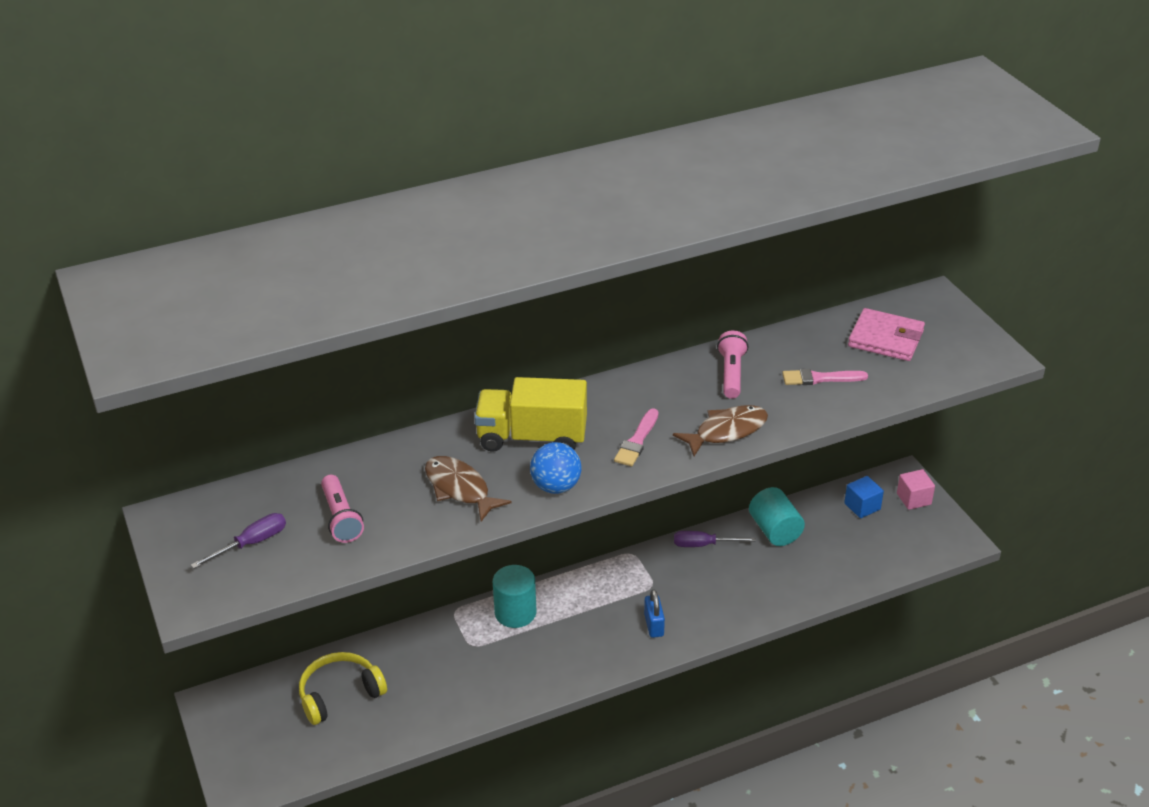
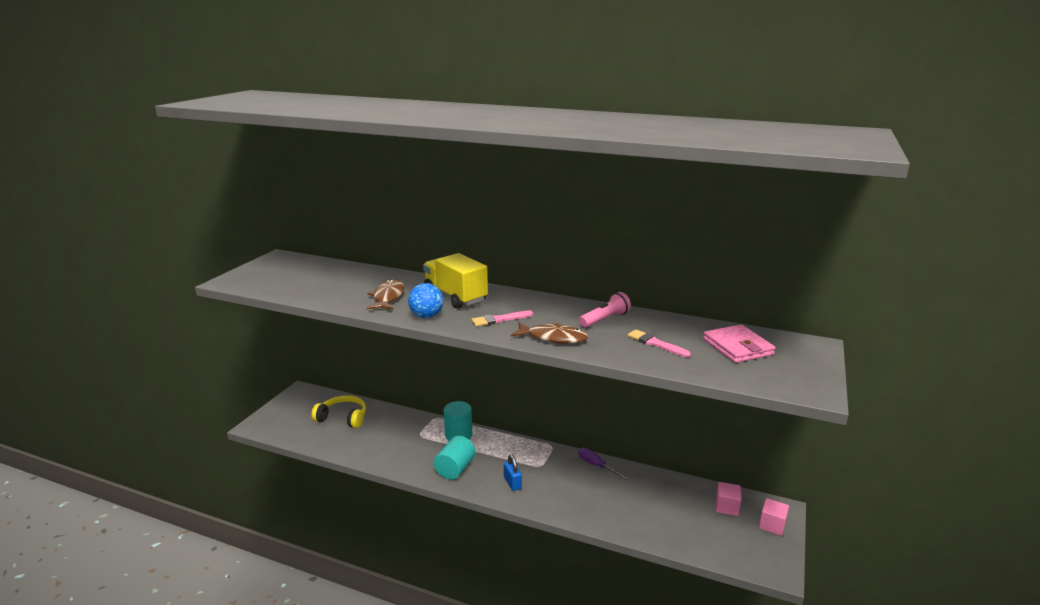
camera: 45 degrees right, 15 degrees down
purple screwdriver [191,513,286,569] -> none
pink flashlight [321,475,364,543] -> none
blue padlock [644,589,665,638] -> blue padlock turned 60 degrees counterclockwise [504,454,522,491]
turquoise cylinder [749,487,805,546] -> turquoise cylinder moved to [434,436,475,480]
blue cube [844,476,884,518] -> pink cube [716,482,741,516]

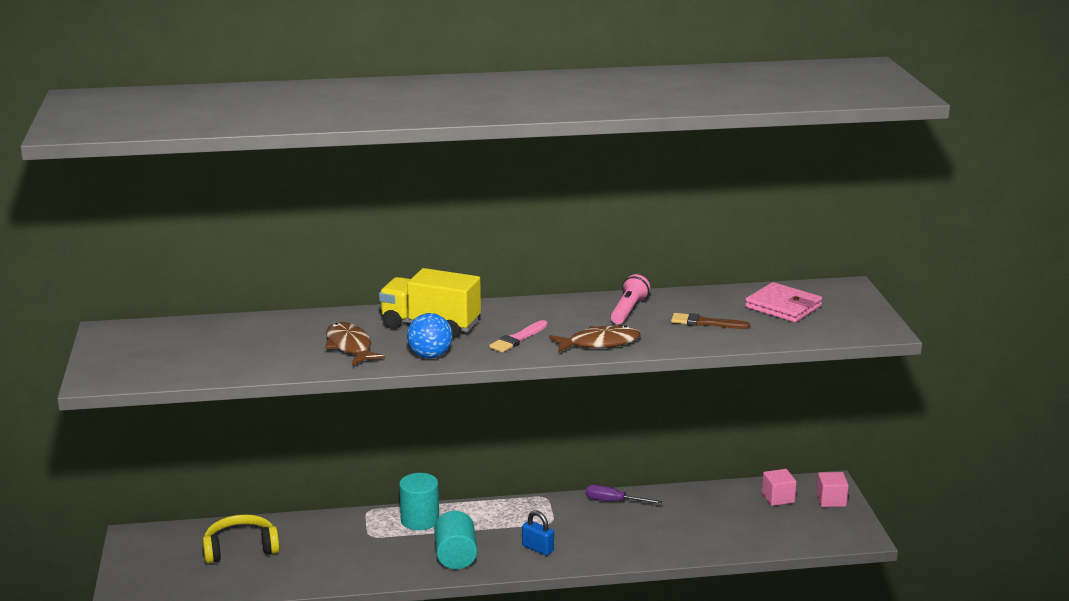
camera: 30 degrees left, 0 degrees up
pink brush [627,329,691,357] -> brown brush [671,313,750,329]

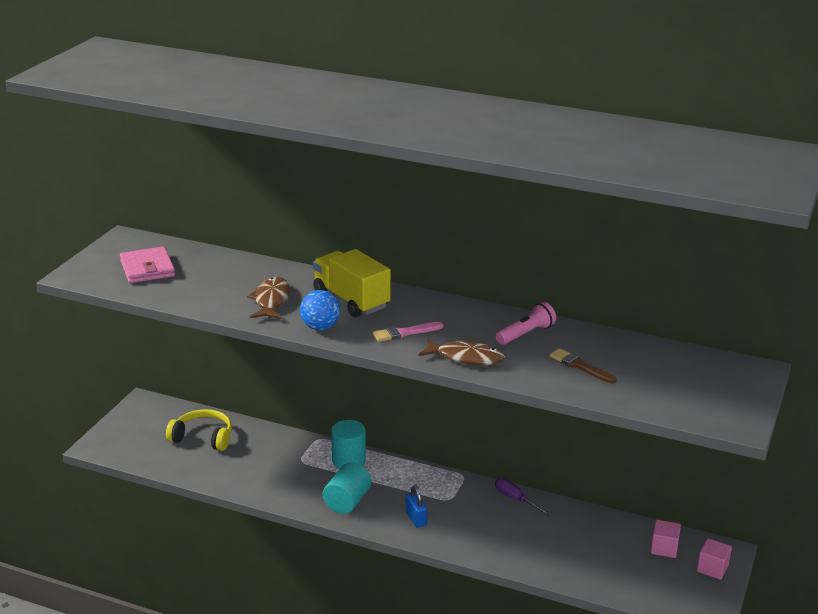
camera: 30 degrees right, 5 degrees up
pink wallet [745,282,822,322] -> pink wallet moved to [120,247,175,283]

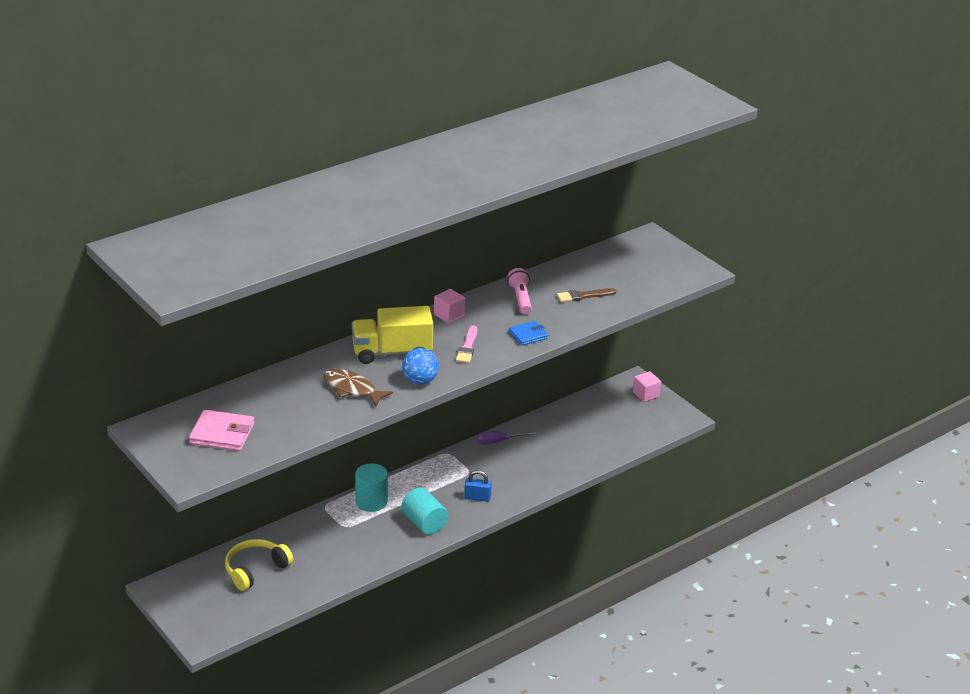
camera: 60 degrees left, 5 degrees up
brown fish [418,338,505,365] -> blue wallet [509,321,549,346]
pink cube [651,520,681,558] -> pink cube moved to [434,289,465,324]

